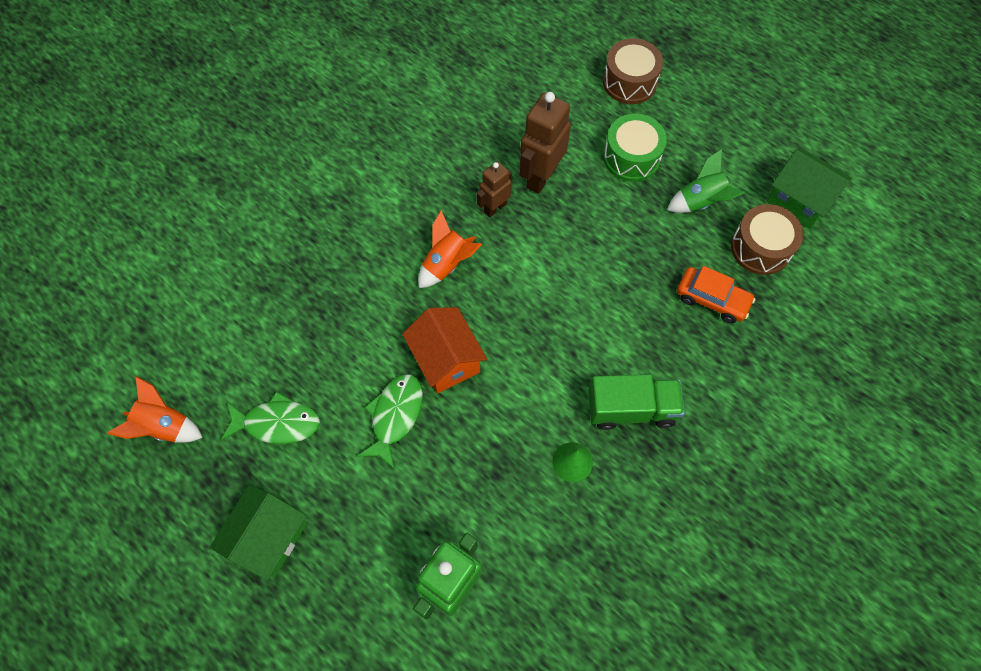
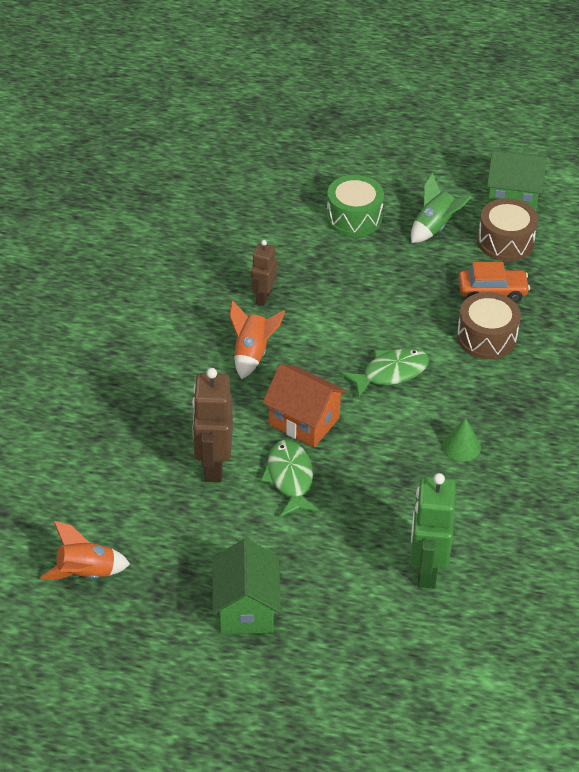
camera: 30 degrees left, 20 degrees down
green fish [221,391,320,444] -> green fish moved to [341,348,429,398]
brown robot [520,92,571,194] -> brown robot moved to [192,368,233,482]
green truck [588,374,685,430] -> none
brown drum [603,38,663,104] -> brown drum moved to [457,292,521,359]

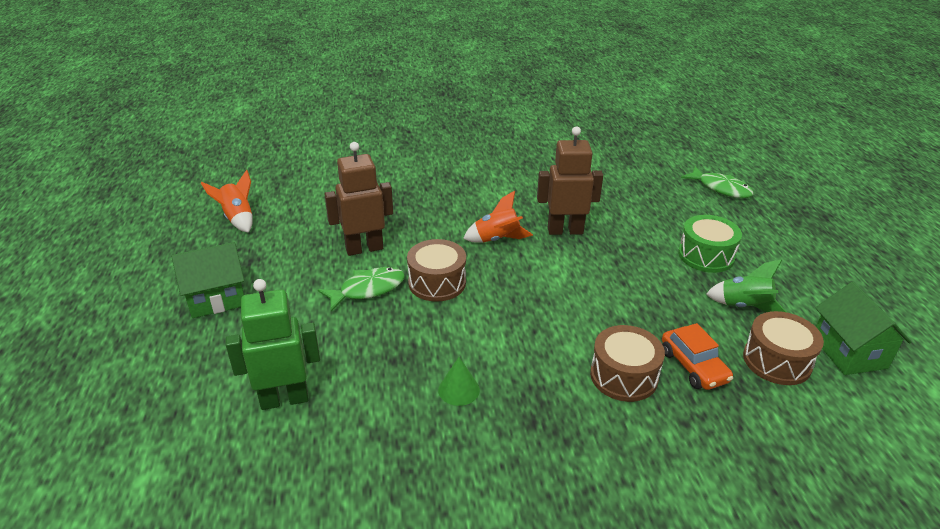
camera: 70 degrees right, 10 degrees down
brown robot [251,240,277,306] -> brown robot [537,127,603,235], size x1.67
orange house [262,364,347,447] -> brown drum [407,239,466,302]
green fish [341,348,429,398] -> green fish moved to [681,166,754,198]

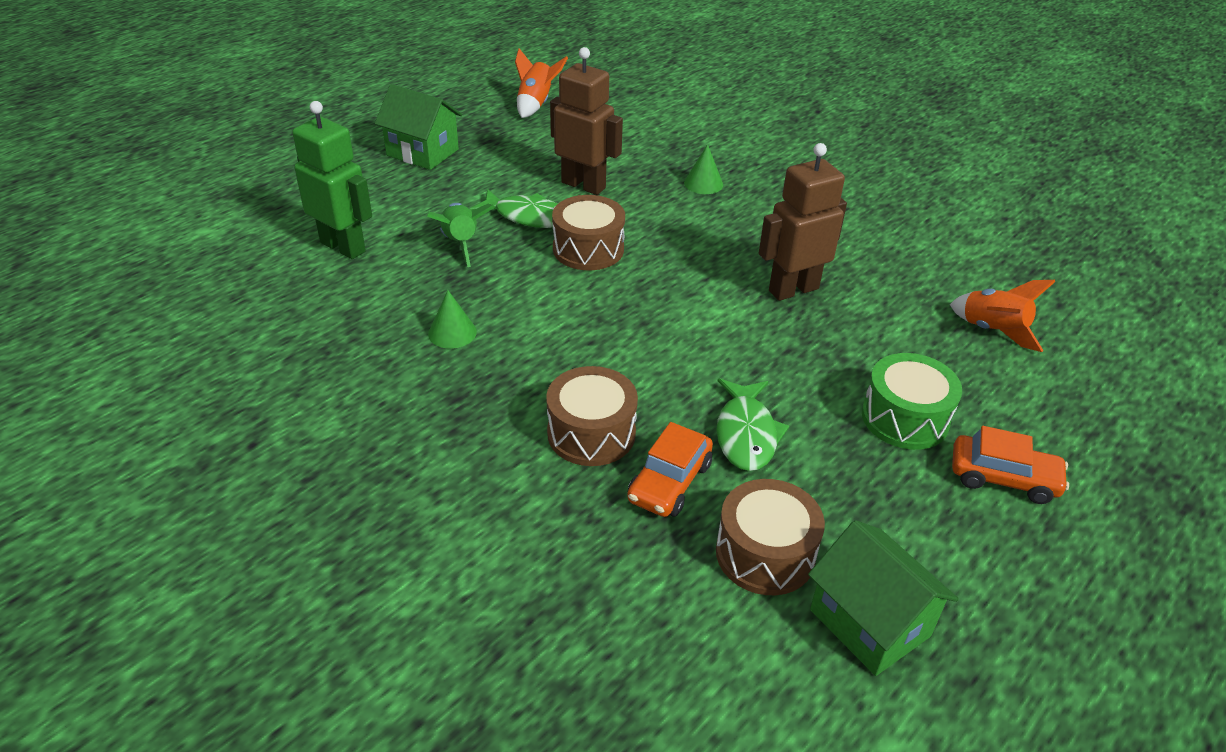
camera: 50 degrees right, 5 degrees up
orange rocket [463,191,533,243] -> orange rocket moved to [950,280,1055,352]
brown robot [537,127,603,235] -> brown robot turned 75 degrees counterclockwise [759,143,847,301]
green fish [681,166,754,198] -> green fish moved to [716,378,789,471]
green rocket [706,259,788,313] -> green rocket moved to [427,203,495,267]
green house [815,282,911,375] -> green house turned 75 degrees counterclockwise [808,520,959,676]
none -> green cone [684,144,723,194]
none -> orange car [952,426,1069,504]

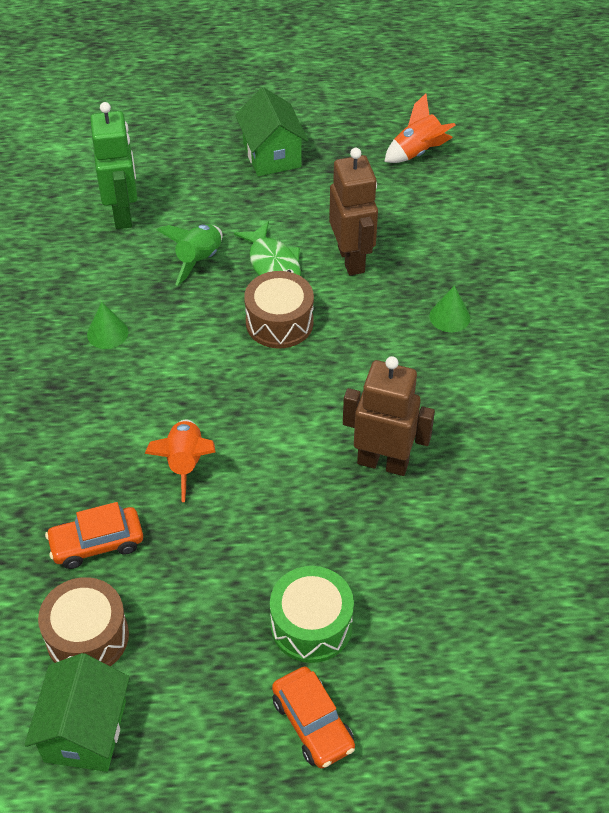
camera: 45 degrees right, 10 degrees up
brown drum [546,366,638,466] -> none
green fish [716,378,789,471] -> none
orange rocket [950,280,1055,352] -> orange rocket moved to [144,420,216,502]

